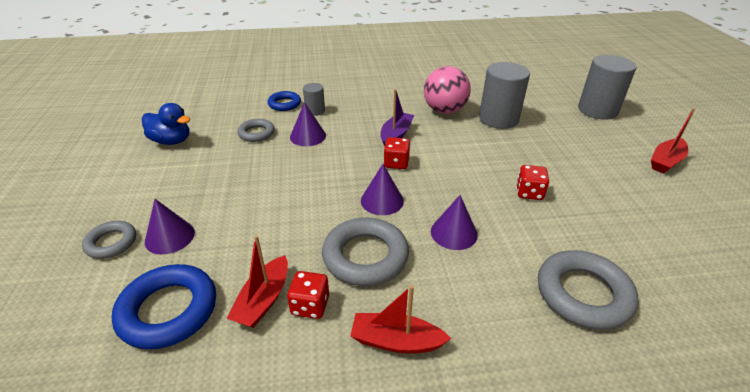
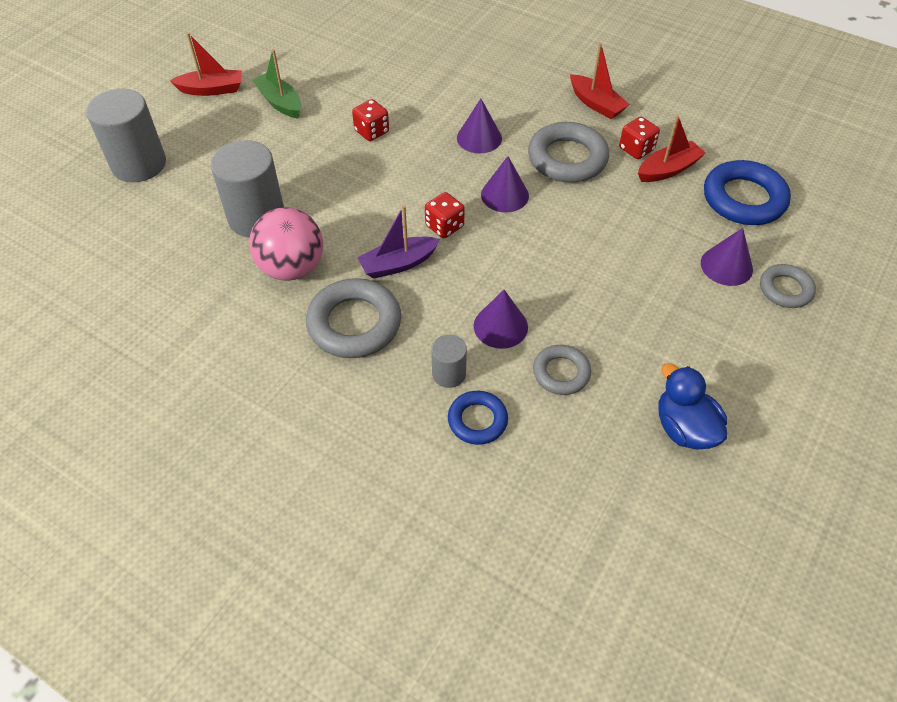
camera: 140 degrees left, 15 degrees up
grey ring [538,250,638,330] -> grey ring moved to [306,278,401,358]
none -> green boat [252,49,301,119]

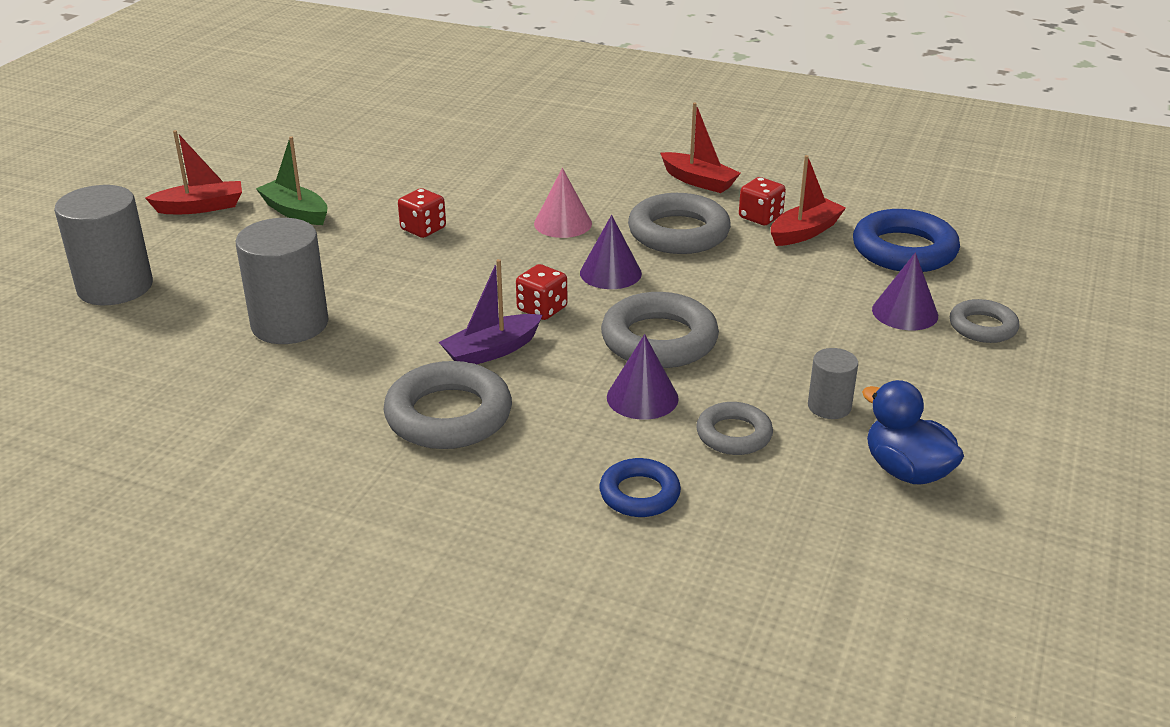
camera: 10 degrees left, 20 degrees down
pink ball [249,207,323,281] -> none
grey cylinder [431,334,467,388] -> grey cylinder moved to [808,348,858,419]
purple cone [457,99,502,153] -> pink cone [534,168,592,238]
none -> grey ring [601,292,719,368]

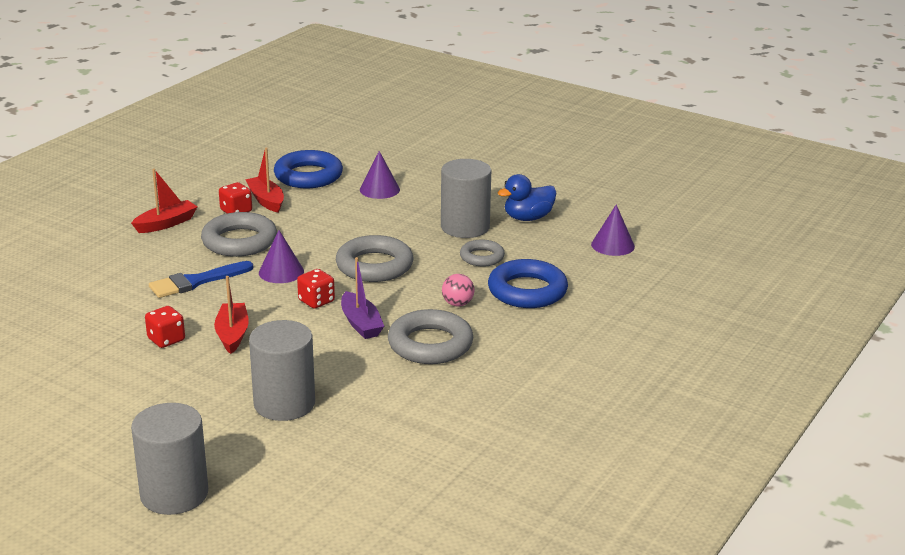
camera: 80 degrees left, 5 degrees down
red boat [145,130,242,214] -> red boat moved to [214,276,249,354]
green boat [256,136,327,225] -> none
pink cone [534,168,592,238] -> blue brush [149,261,254,298]
blue ring [600,458,681,517] -> blue ring [488,259,568,308], size x1.71
purple cone [607,334,679,420] -> purple cone moved to [591,204,635,256]
grey cylinder [808,348,858,419] -> grey cylinder [441,159,491,238], size x1.94
grey ring [950,299,1019,343] -> none
none -> pink ball [442,274,475,307]

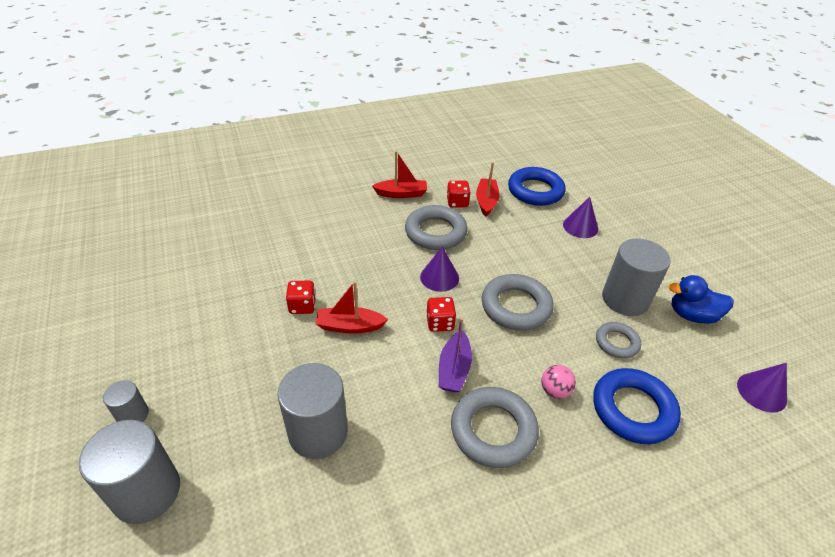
camera: 35 degrees right, 15 degrees up
blue brush [149,261,254,298] -> none
red boat [214,276,249,354] -> red boat turned 120 degrees counterclockwise [315,281,388,334]
none -> grey cylinder [103,380,149,422]

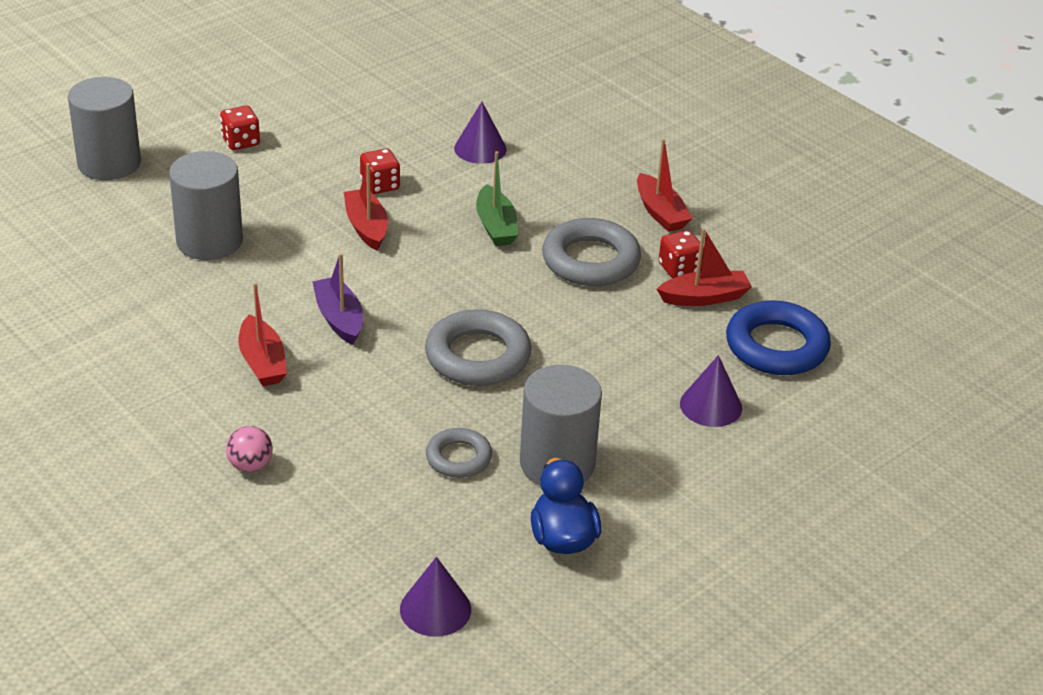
camera: 70 degrees right, 5 degrees down
grey cylinder [103,380,149,422] -> none
purple cone [420,246,459,292] -> purple cone moved to [454,102,507,164]
red dice [426,297,456,332] -> red dice moved to [220,106,260,150]
purple boat [439,318,472,392] -> purple boat turned 75 degrees clockwise [312,253,363,345]
grey ring [451,387,539,468] -> red boat [238,282,287,386]
pink ball [541,365,576,399] -> pink ball moved to [226,426,273,472]
blue ring [594,368,681,444] -> none
none -> green boat [476,151,518,246]

